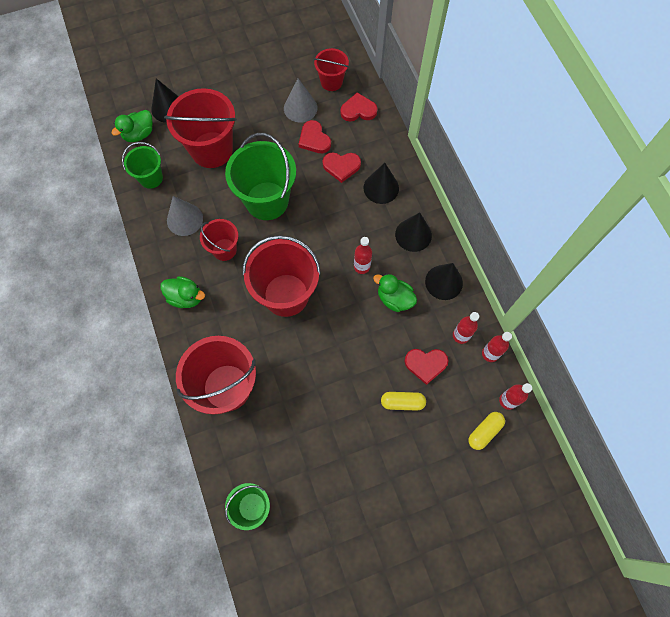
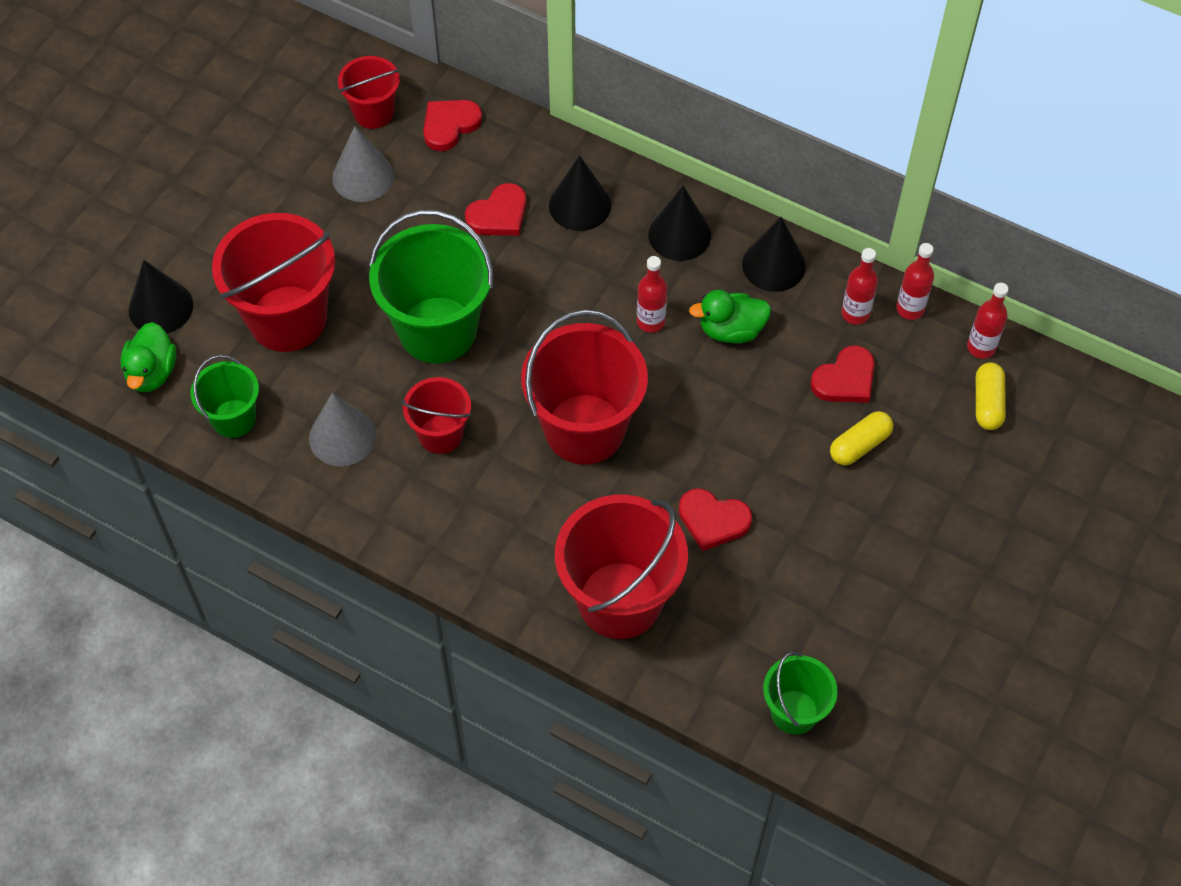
camera: 40 degrees left, 10 degrees down
green duck [160,276,205,308] -> none
red heart [299,120,331,153] -> red heart moved to [679,488,752,551]

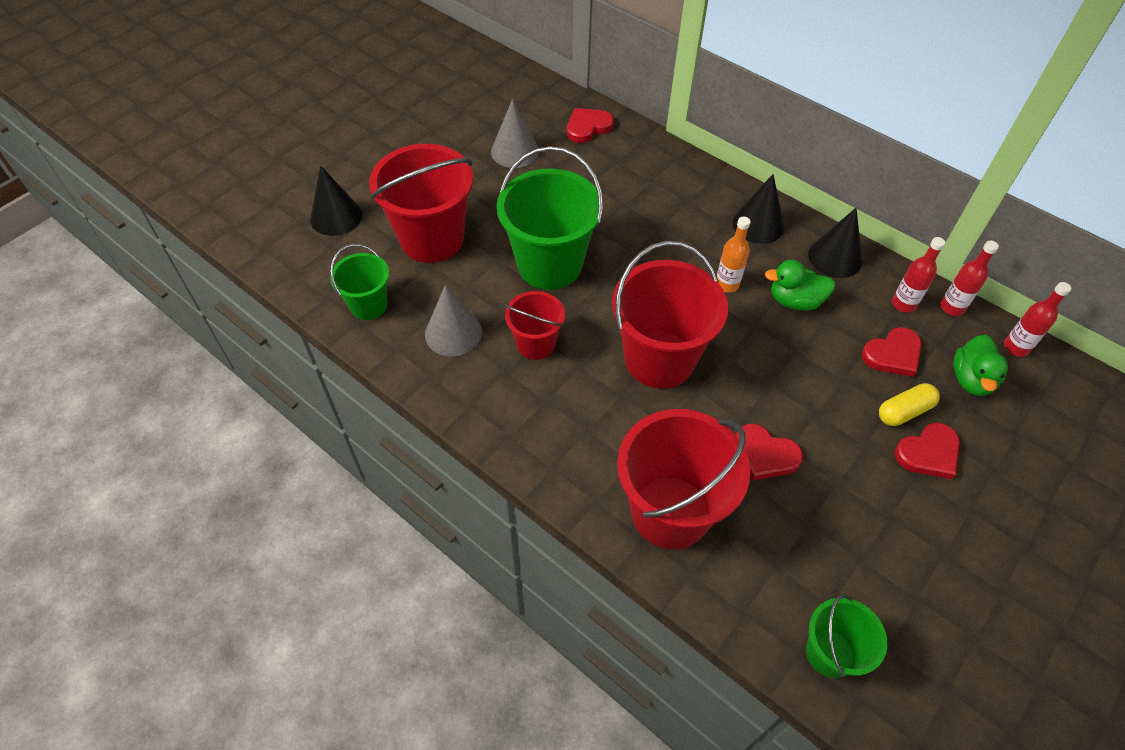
camera: 10 degrees right, 5 degrees down
green duck [120,322,177,392] -> green duck moved to [953,335,1008,396]
red bucket [338,56,400,129] -> none
red heart [465,183,526,236] -> red heart moved to [895,423,960,479]
black cone [549,155,611,231] -> none
red bottle [637,256,667,333] -> orange bottle [717,217,751,293]
yellow capsule [976,362,1006,430] -> none

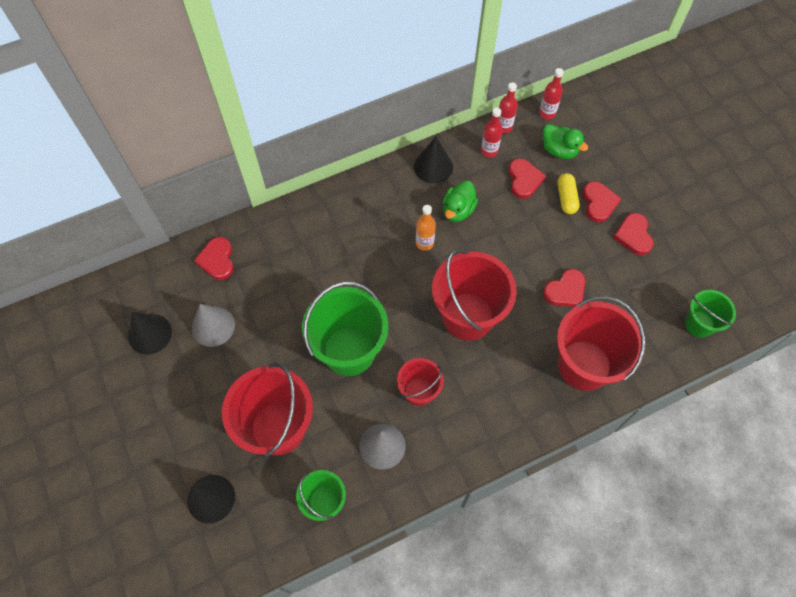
camera: 65 degrees left, 10 degrees up
black cone [732,174,784,244] -> black cone moved to [128,312,172,354]
none -> red heart [613,213,654,255]

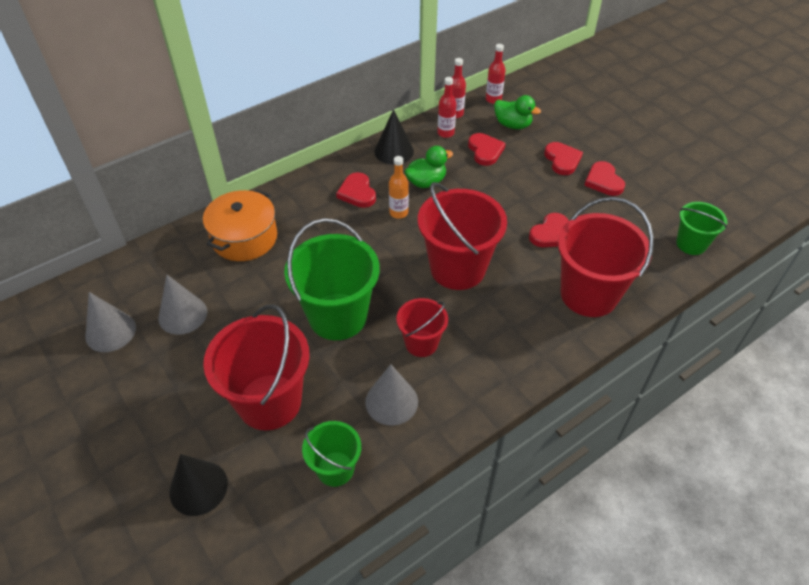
camera: 10 degrees left, 15 degrees down
black cone [128,312,172,354] -> grey cone [85,292,136,352]
red heart [194,237,234,280] -> red heart moved to [336,172,376,208]
green duck [443,181,478,222] -> green duck turned 135 degrees counterclockwise [404,146,453,188]
yellow capsule [557,173,579,214] -> none
none -> orange pot [203,190,277,261]

